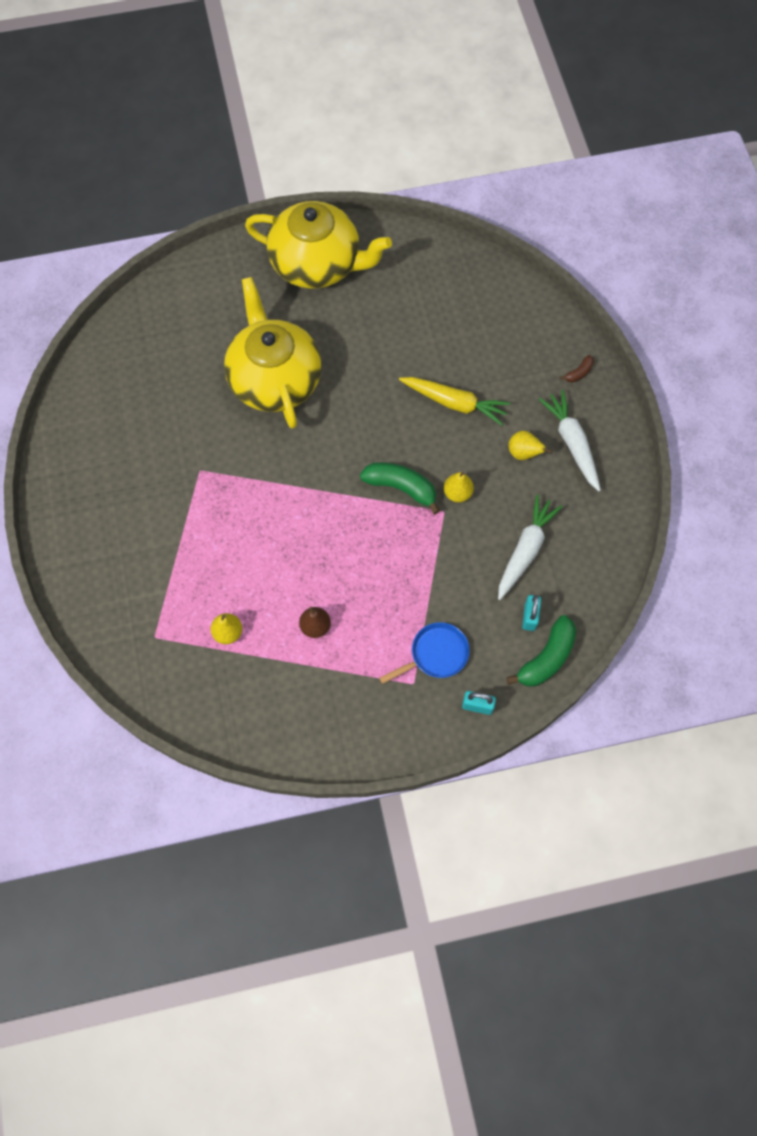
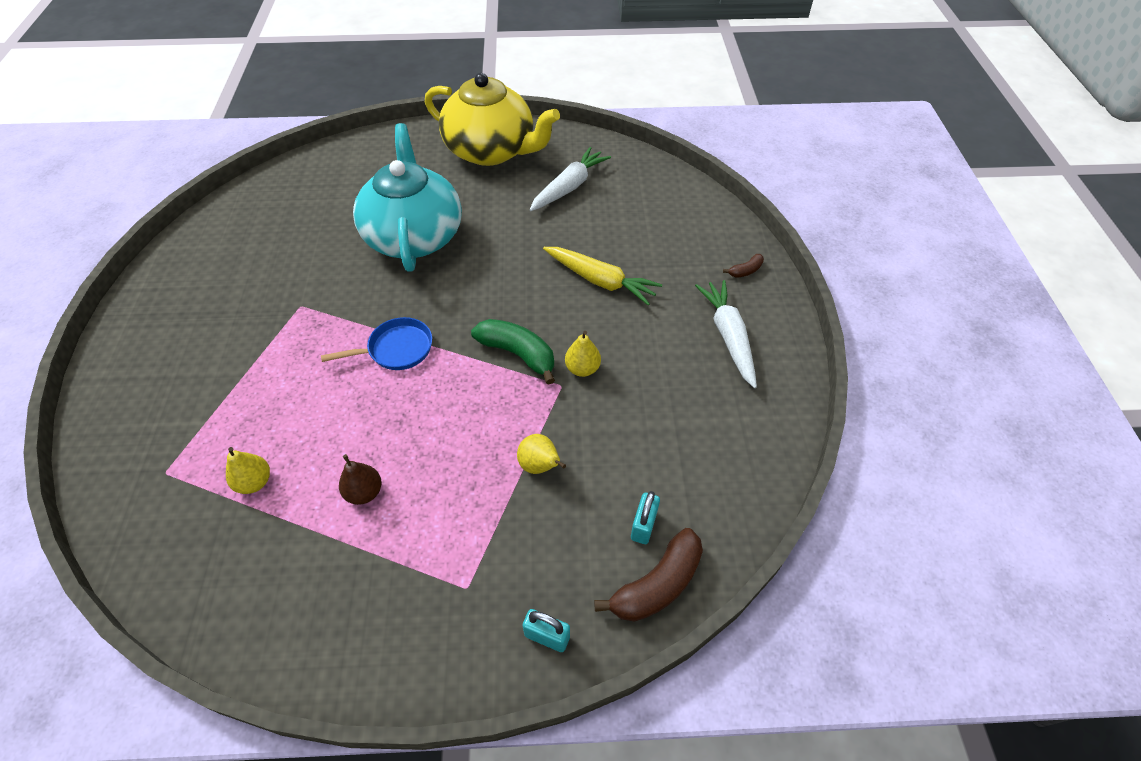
camera: 10 degrees right, 15 degrees down
yellow teapot [224,277,322,429] -> turquoise teapot [353,123,462,272]
blue pan [379,622,470,684] -> blue pan moved to [321,317,432,370]
white carrot [498,494,563,600] -> white carrot moved to [529,147,611,211]
green banana [507,615,576,687] -> brown banana [594,528,703,622]
yellow pear [508,431,552,460] -> yellow pear moved to [517,434,566,474]

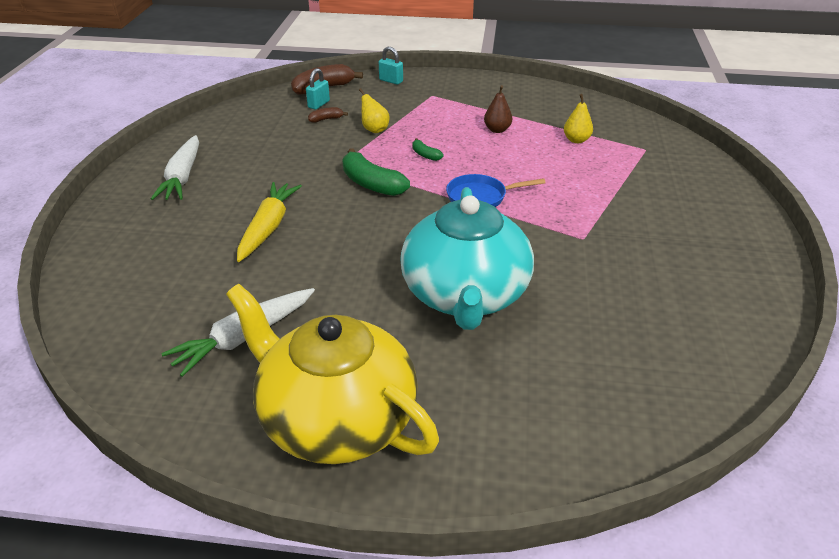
camera: 170 degrees left, 15 degrees down
yellow carrot [543,247,662,305] -> yellow carrot turned 60 degrees clockwise [237,182,302,262]
yellow pear [565,331,601,377] -> none
brown banana [723,254,764,278] -> brown banana moved to [308,107,348,122]
none -> green banana [412,138,443,161]

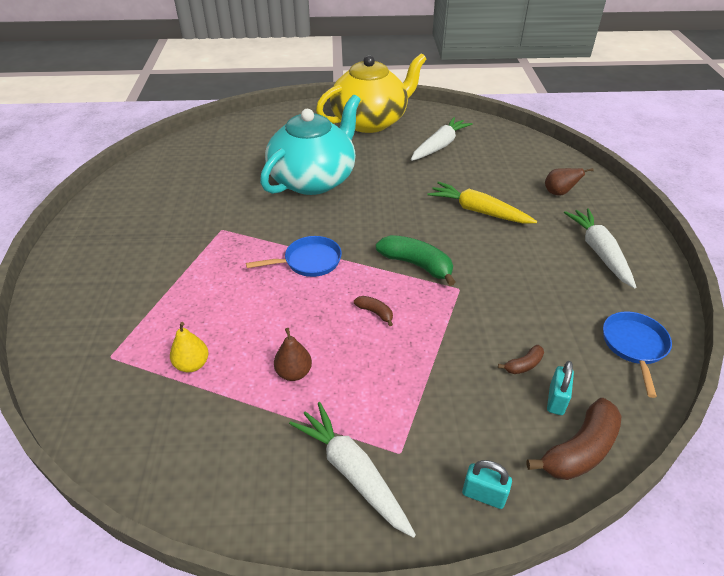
camera: 170 degrees right, 5 degrees up
yellow teapot [226,284,439,464] -> yellow teapot turned 60 degrees counterclockwise [316,53,426,133]
yellow carrot [237,182,302,262] -> yellow carrot turned 120 degrees clockwise [427,181,537,224]
yellow pear [359,88,390,133] -> none
turquoise teapot [400,187,534,330] -> turquoise teapot turned 45 degrees clockwise [260,95,360,195]
green banana [412,138,443,161] -> brown banana [354,296,393,326]
none -> white carrot [289,402,416,538]
none -> brown pear [545,168,593,196]
none -> blue pan [603,311,672,398]

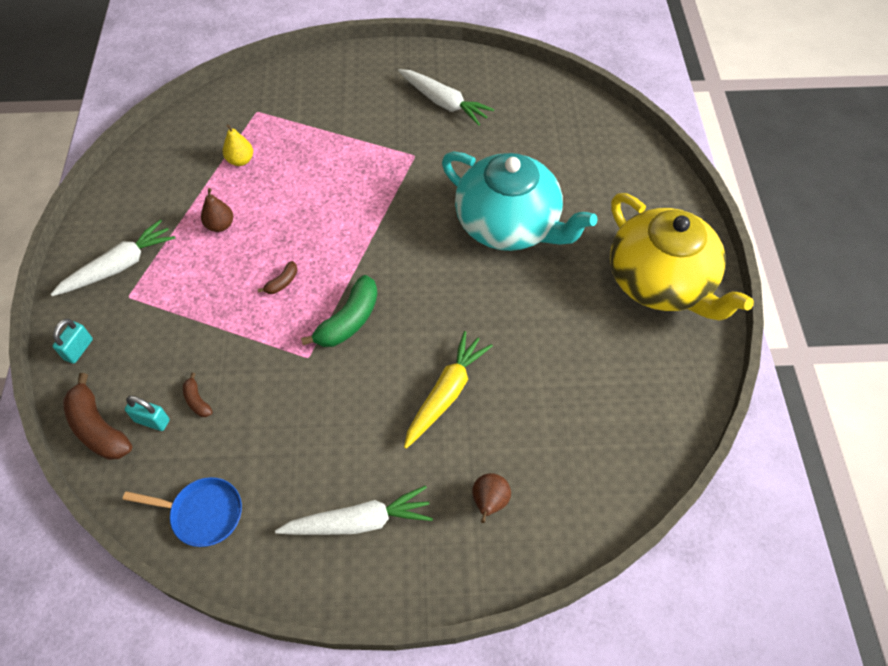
camera: 90 degrees right, 15 degrees up
blue pan [246,236,342,277] -> none
white carrot [411,117,473,161] -> white carrot moved to [398,69,494,126]

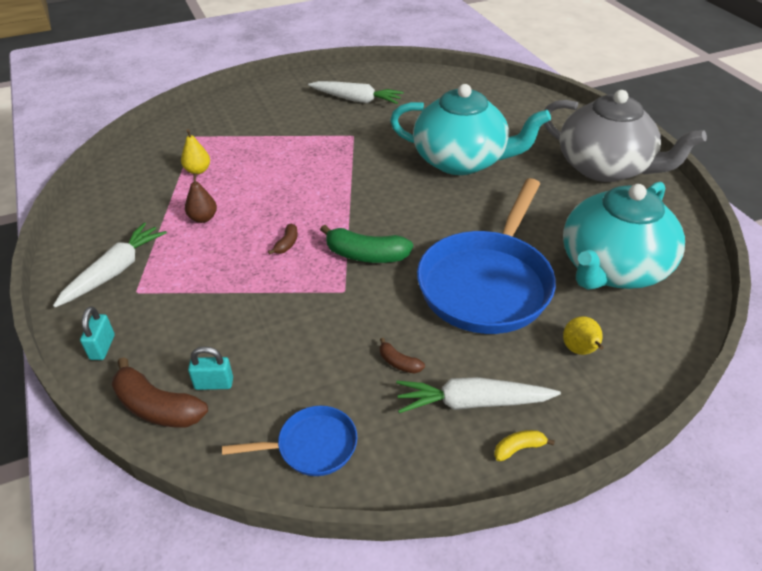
camera: 20 degrees left, 15 degrees down
brown banana [183,373,213,417] -> brown banana moved to [380,338,425,373]
white carrot [275,486,433,535] -> white carrot turned 150 degrees counterclockwise [397,377,561,413]
green banana [301,275,378,347] -> green banana turned 90 degrees clockwise [320,225,413,263]
yellow carrot [404,331,493,449] -> blue pan [417,178,556,334]
brown pear [472,473,511,523] -> yellow pear [563,316,603,355]
yellow teapot [610,193,754,321] -> grey teapot [544,90,707,182]
none -> yellow banana [494,430,555,461]
none -> turquoise teapot [563,182,685,290]

